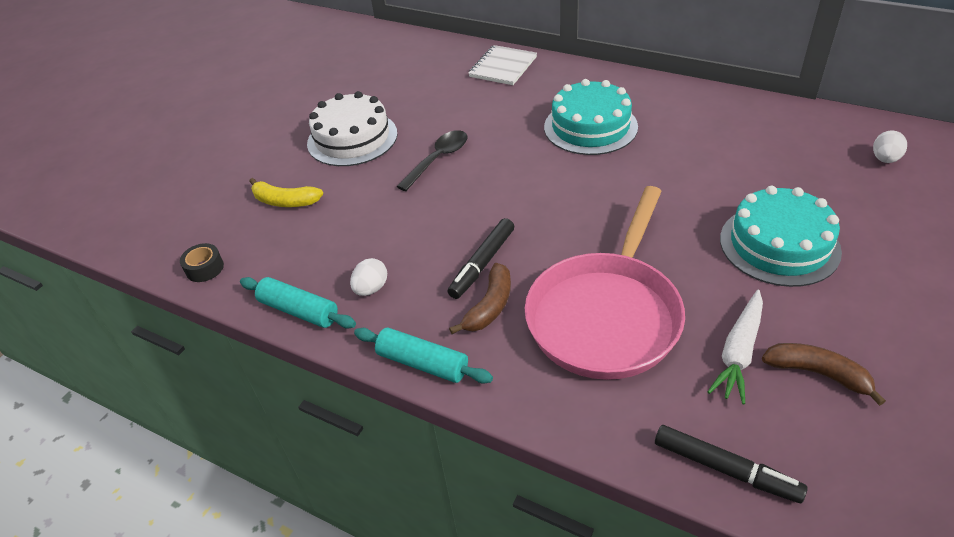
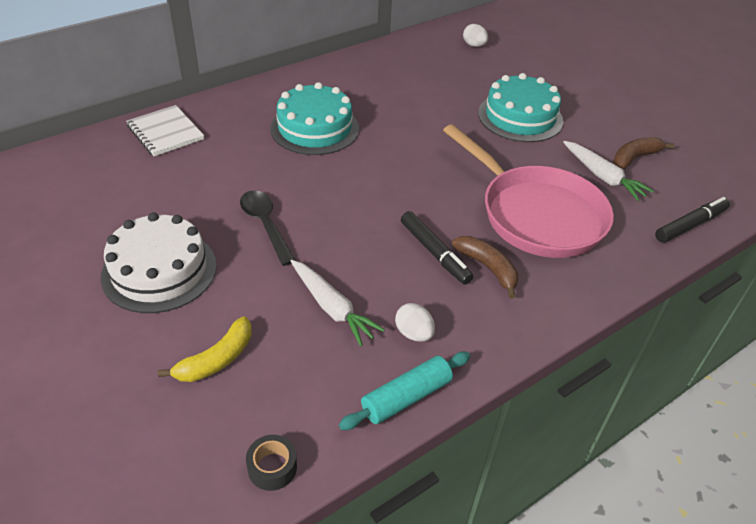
camera: 70 degrees left, 0 degrees up
turquoise rolling pin [354,327,493,384] -> none
none -> white carrot [291,260,385,346]

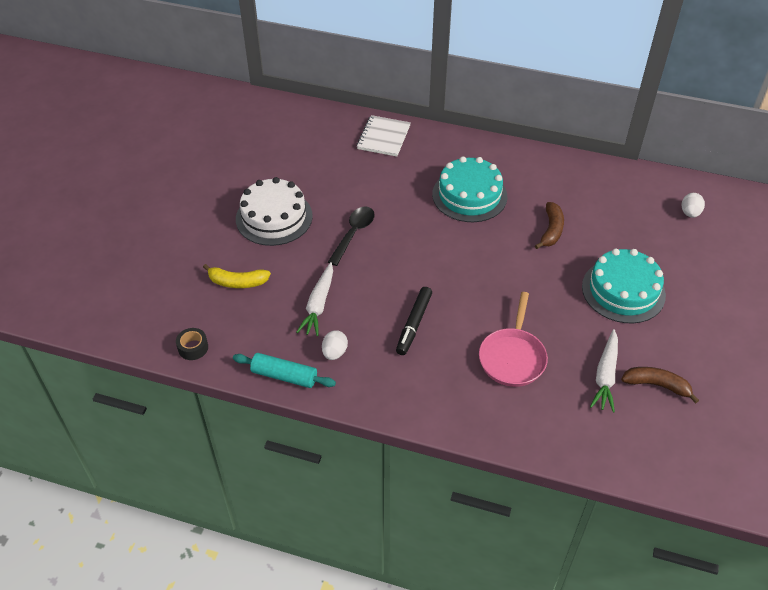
camera: 55 degrees right, 5 degrees up
pink pan [443,124,614,258] -> pink pan [479,292,548,387], size x0.62
brown banana [452,236,518,298] -> brown banana moved to [535,202,564,249]
black marker [655,197,730,243] -> none

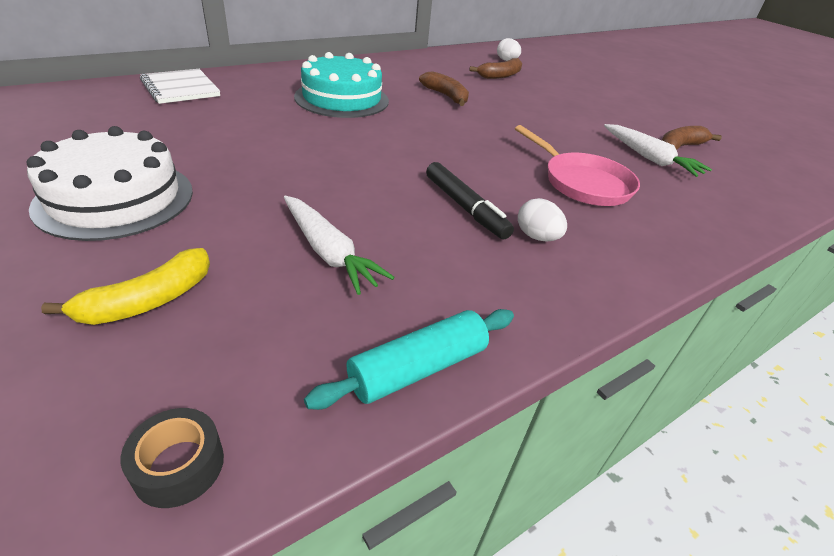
camera: 55 degrees left, 10 degrees down
white egg [322,330,348,360] -> white egg moved to [518,198,567,241]
black spoon [328,206,375,266] -> none
turquoise cake [582,249,666,323] -> none
none -> brown banana [469,58,522,79]

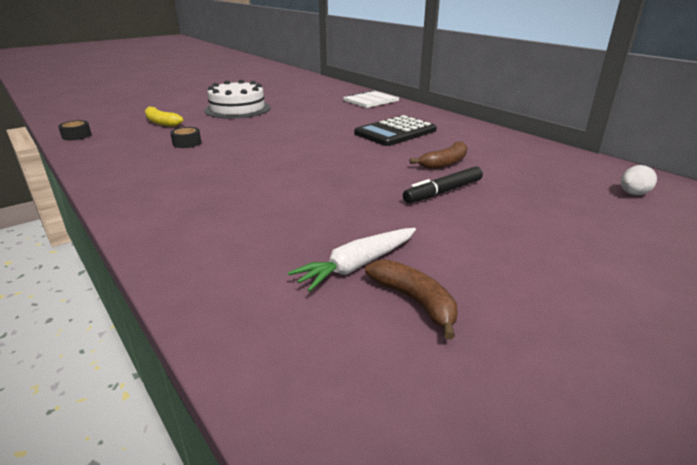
camera: 90 degrees right, 10 degrees down
white carrot [284,196,395,295] -> black tape [170,127,201,148]
turquoise cake [294,52,389,118] -> black calculator [354,115,437,146]
turquoise rolling pin [304,309,514,410] -> none
black marker [426,162,514,239] -> black marker moved to [403,166,483,203]
brown banana [469,58,522,79] -> none
pink pan [515,125,640,206] -> none
white egg [518,198,567,241] -> none

